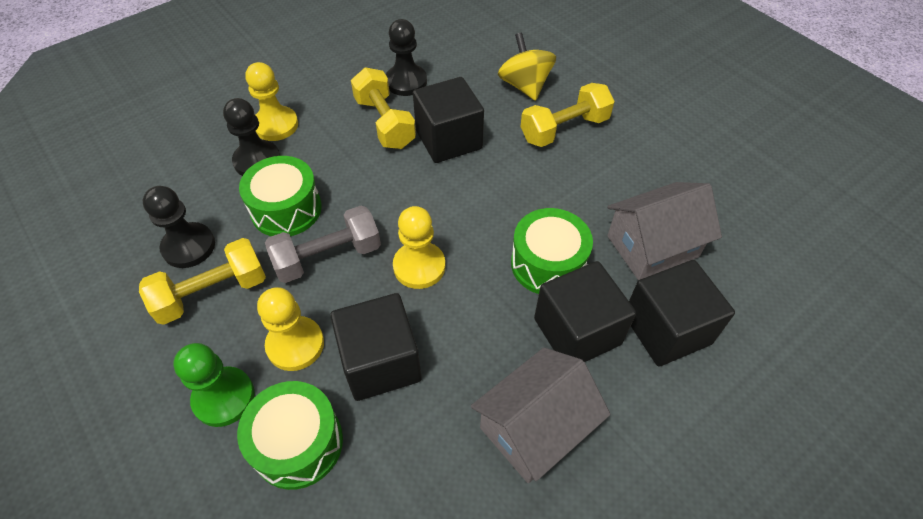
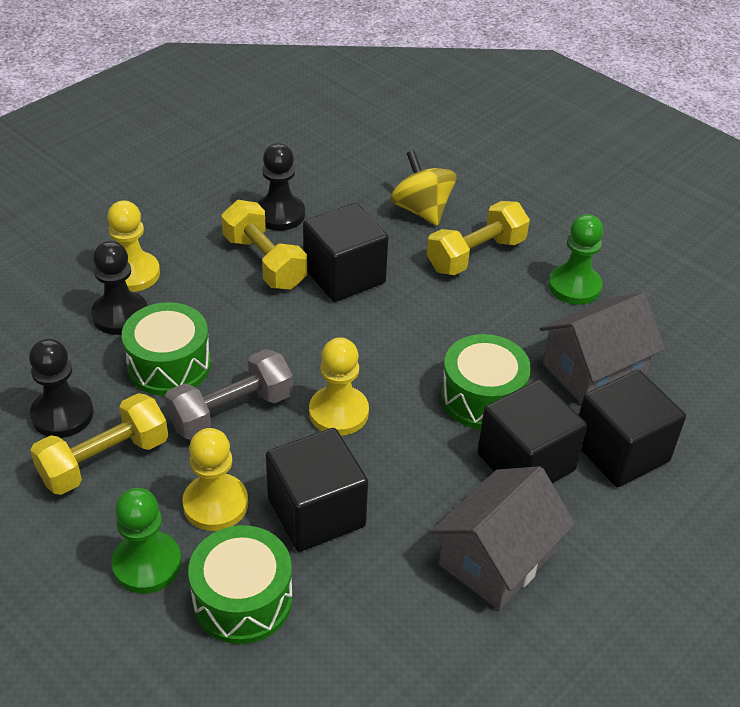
camera: 10 degrees left, 10 degrees down
none -> green pawn [548,214,604,305]

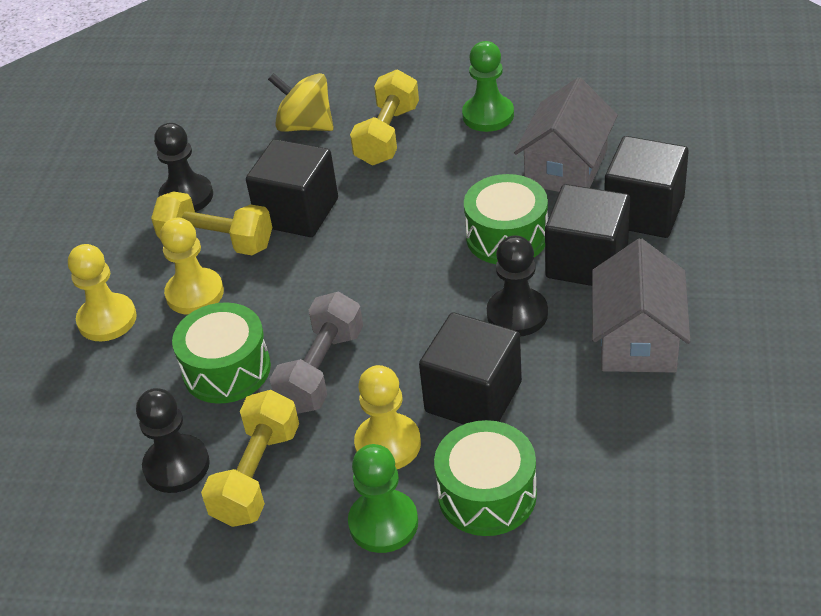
camera: 30 degrees left, 0 degrees up
black pawn [91,241,147,335] -> black pawn moved to [487,235,548,336]
yellow pawn [309,337,369,436] -> yellow pawn moved to [160,218,224,315]

